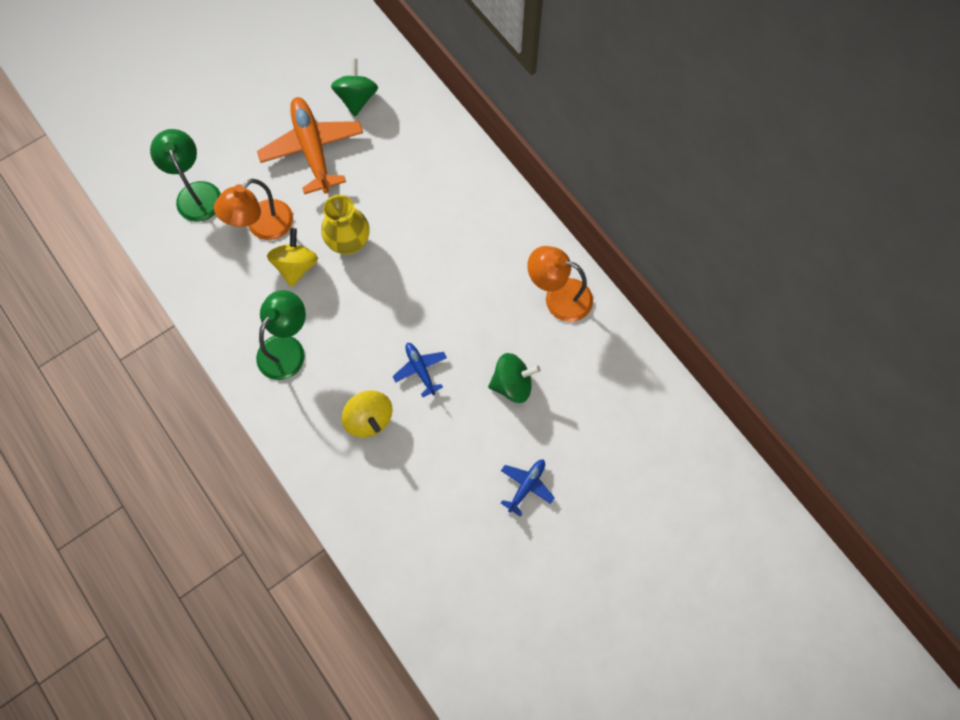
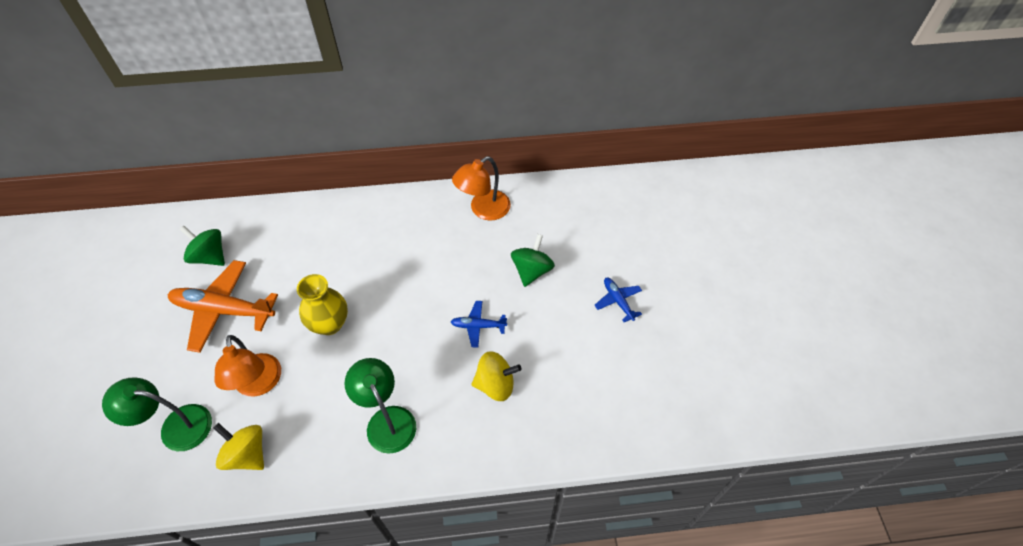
camera: 60 degrees left, 15 degrees down
yellow spinning top [267,228,318,287] -> yellow spinning top moved to [213,423,264,470]

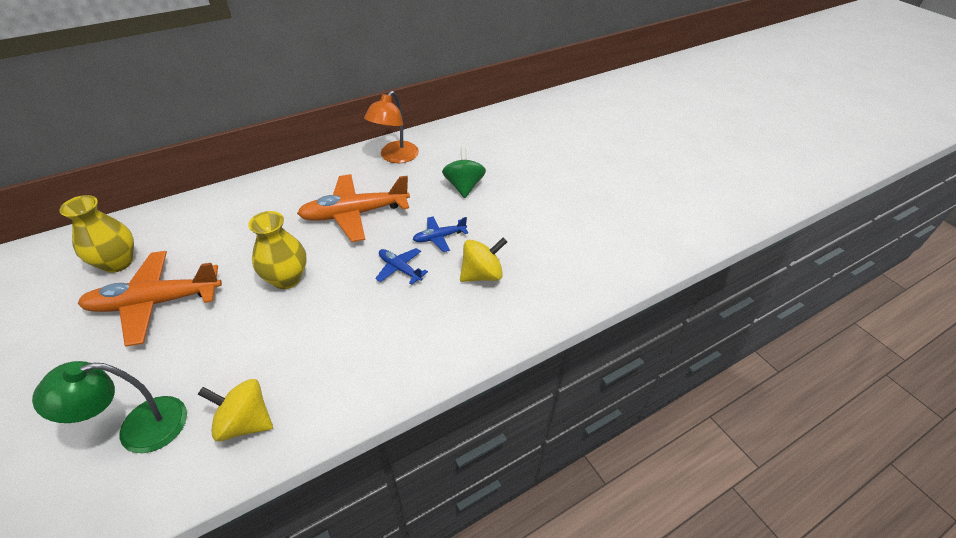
camera: 25 degrees left, 10 degrees down
green spinning top [179,226,225,266] -> yellow vase [59,195,134,273]
orange lamp [215,335,281,397] -> none
green lamp [344,358,416,454] -> none
blue plane [595,277,642,322] -> blue plane moved to [375,248,428,285]
none -> orange plane [297,174,410,242]

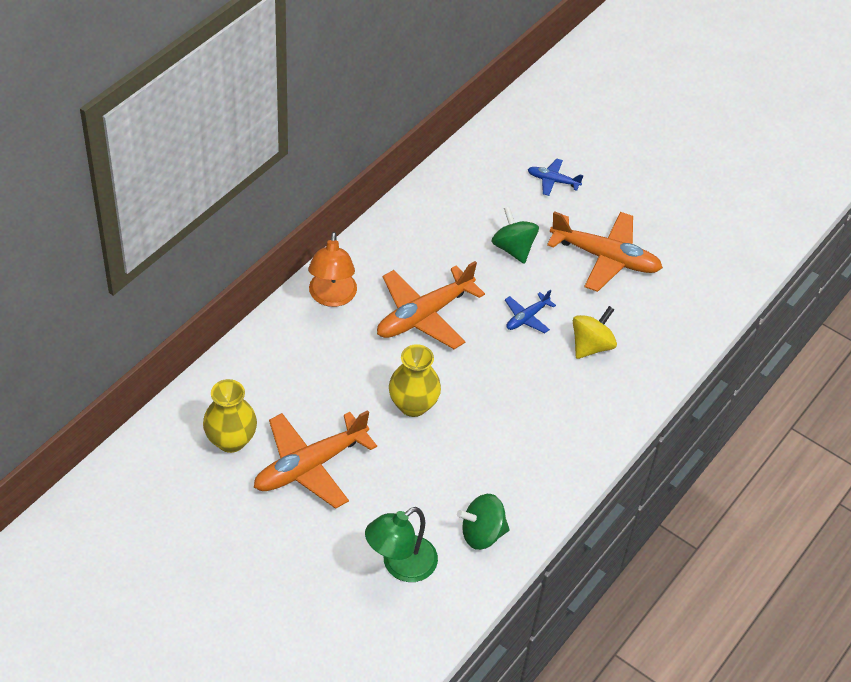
camera: 25 degrees left, 5 degrees up
yellow spinning top [198,379,273,442] -> green spinning top [457,494,509,550]
orange lamp [364,91,419,163] -> orange lamp moved to [308,232,357,307]
blue plane [375,248,428,285] -> blue plane moved to [528,159,584,196]
none -> orange plane [547,211,663,292]

